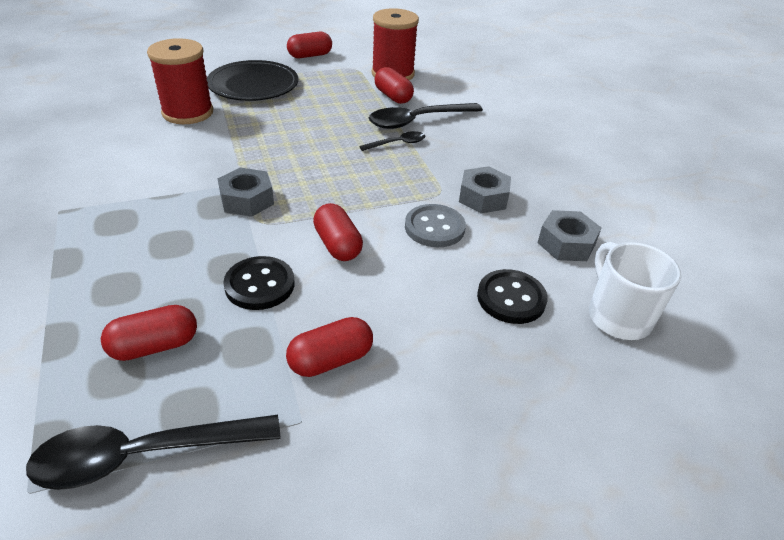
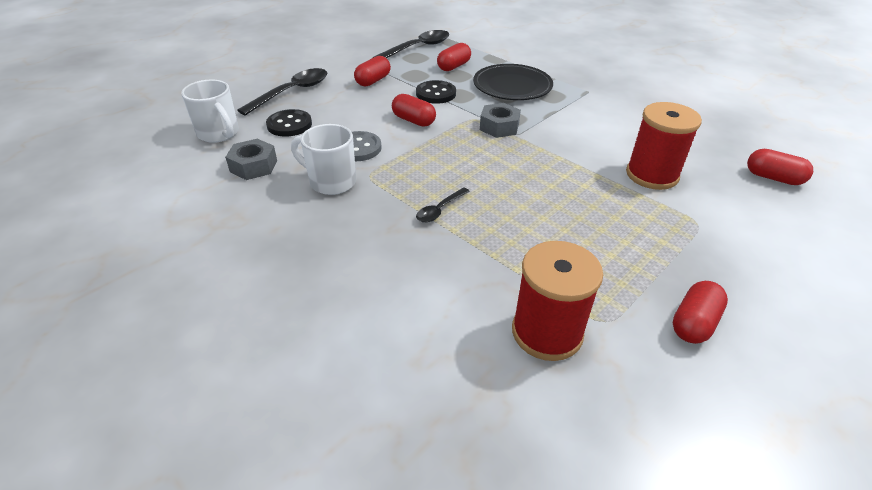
camera: 155 degrees right, 0 degrees up
black plate [207,60,298,101] -> black plate moved to [473,64,553,100]
black spoon [369,103,483,129] -> black spoon moved to [237,68,327,116]
red capsule [374,67,414,104] -> red capsule moved to [747,149,813,185]
grey nut [459,166,511,214] -> white mug [291,124,356,195]

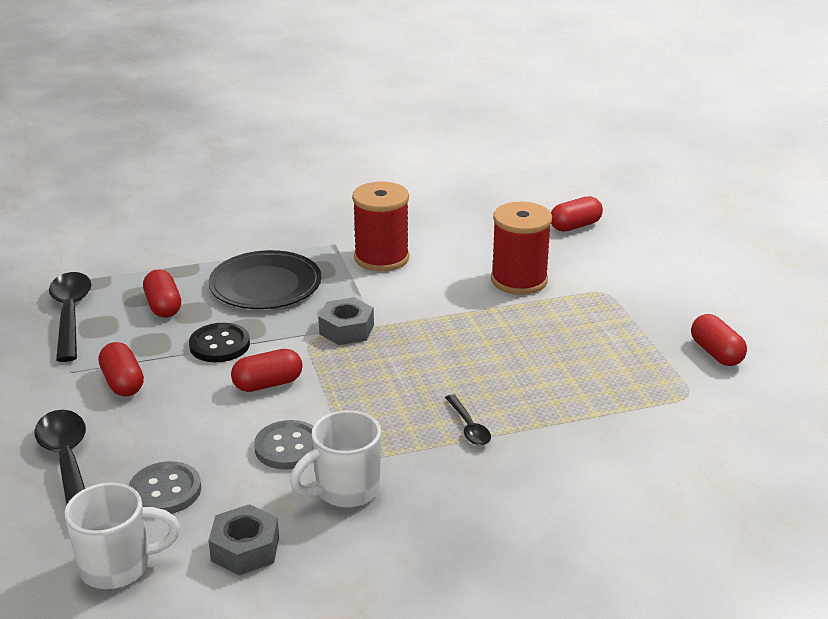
camera: 60 degrees left, 10 degrees down
black button [266,109,312,137] -> grey button [129,461,201,514]
red spool [512,241,603,361] -> red spool moved to [352,181,409,272]

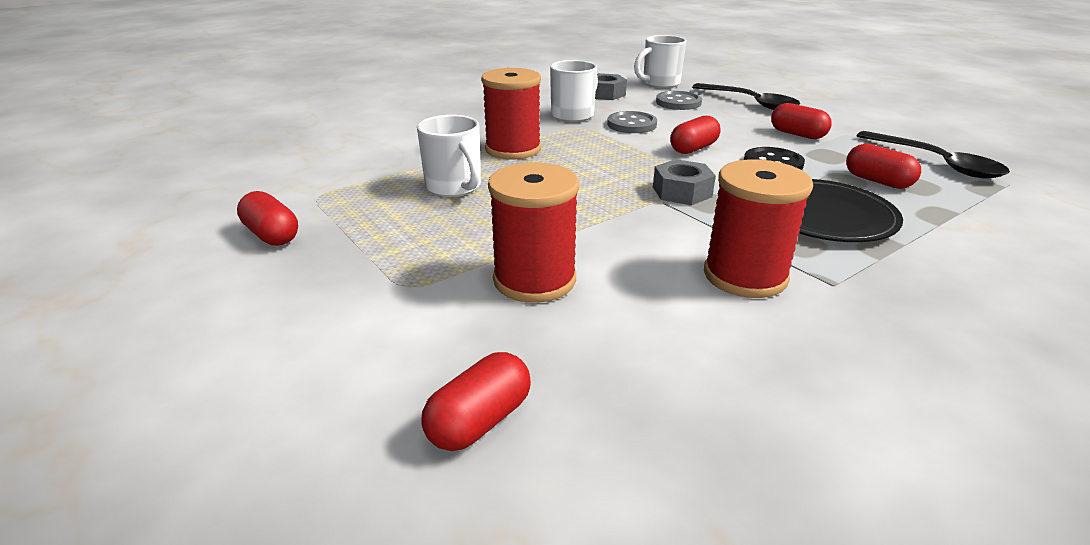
camera: 160 degrees right, 0 degrees up
black spoon [445,394,491,446] -> red spool [481,68,541,159]
none -> white mug [417,115,481,197]

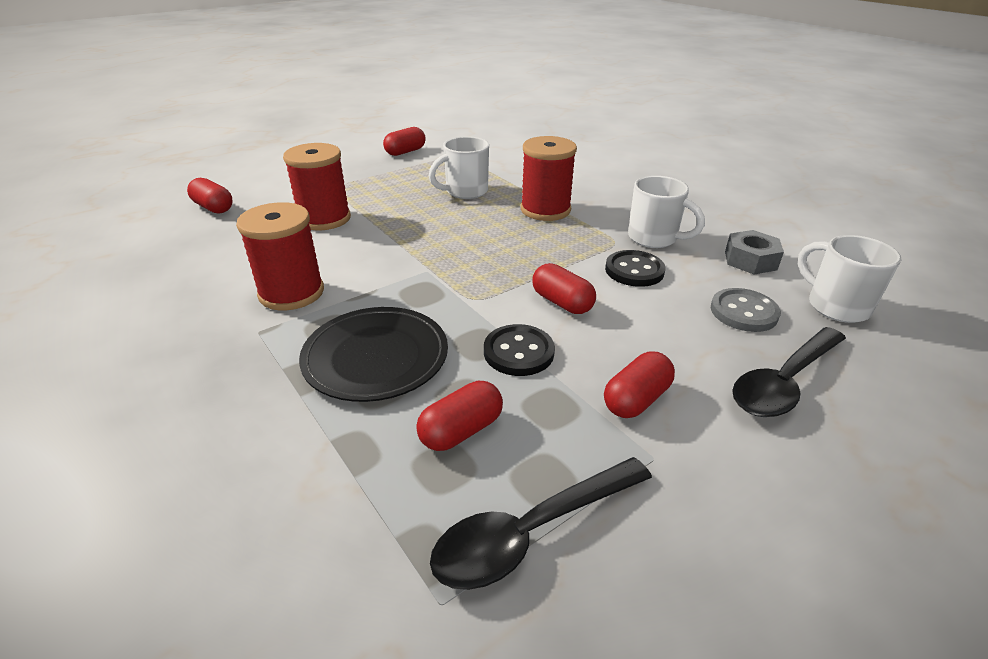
camera: 90 degrees right, 5 degrees up
grey button [607,111,657,133] -> black button [605,250,665,287]
grey nut [653,159,716,205] -> none

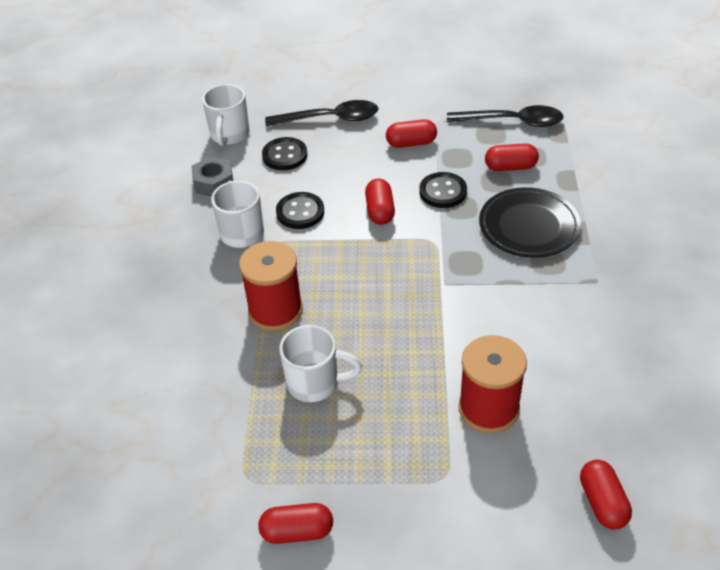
camera: 140 degrees left, 10 degrees up
red spool [236,202,324,310] -> none
grey button [711,288,781,332] -> black button [262,137,307,170]

